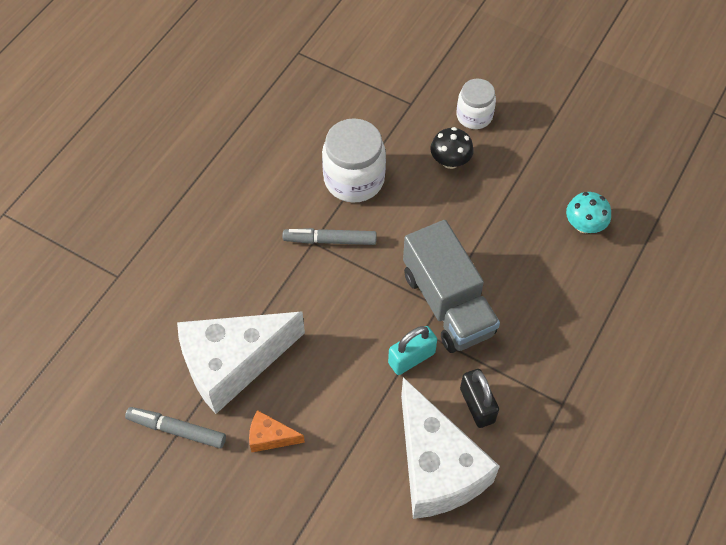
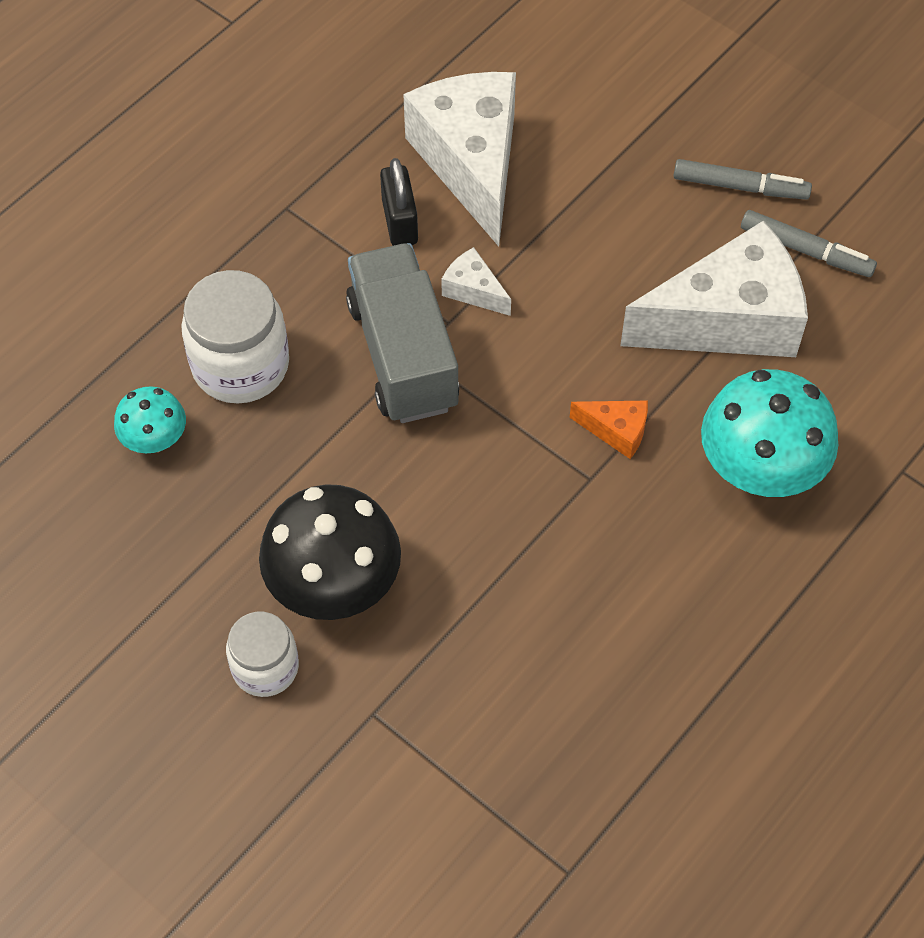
camera: 170 degrees left, 0 degrees up
orange cheese [249,410,305,452] -> orange cheese moved to [570,400,648,459]
grey marker [283,228,377,245] -> grey marker moved to [674,159,812,200]
white jar [322,118,386,203] -> white jar moved to [181,270,289,403]
turquoise padlock [388,326,437,375] -> white cheese [441,247,511,316]
black mushroom [430,127,474,169] -> black mushroom [259,484,401,620], size x1.86
none -> turquoise mushroom [701,369,839,497]

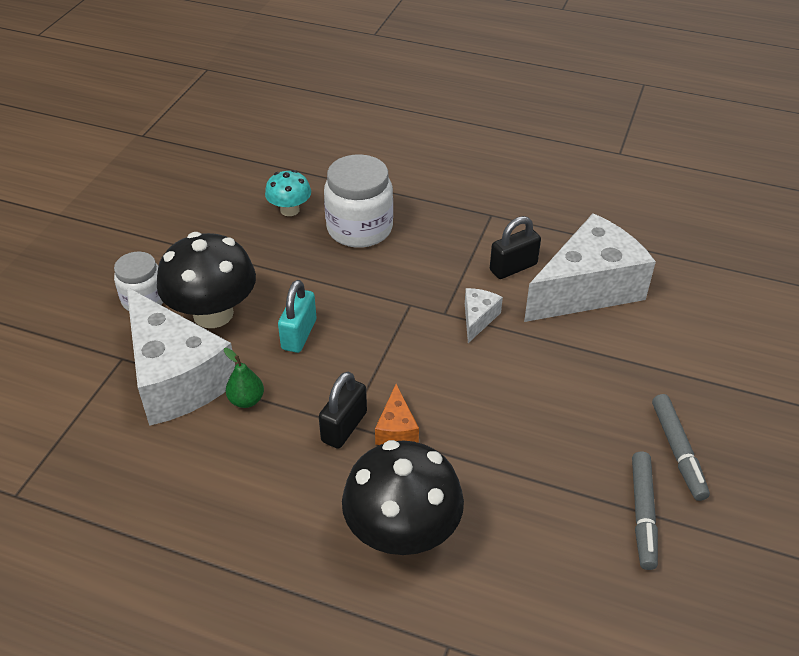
camera: 70 degrees right, 15 degrees down
grey truck [346,243,460,423] -> none
white cheese [620,220,808,357] -> white cheese moved to [127,287,235,426]
turquoise mushroom [701,369,839,497] -> black mushroom [342,440,464,555]
none -> green pear [224,348,264,408]
none -> turquoise padlock [278,280,316,353]
none -> black padlock [319,372,367,449]

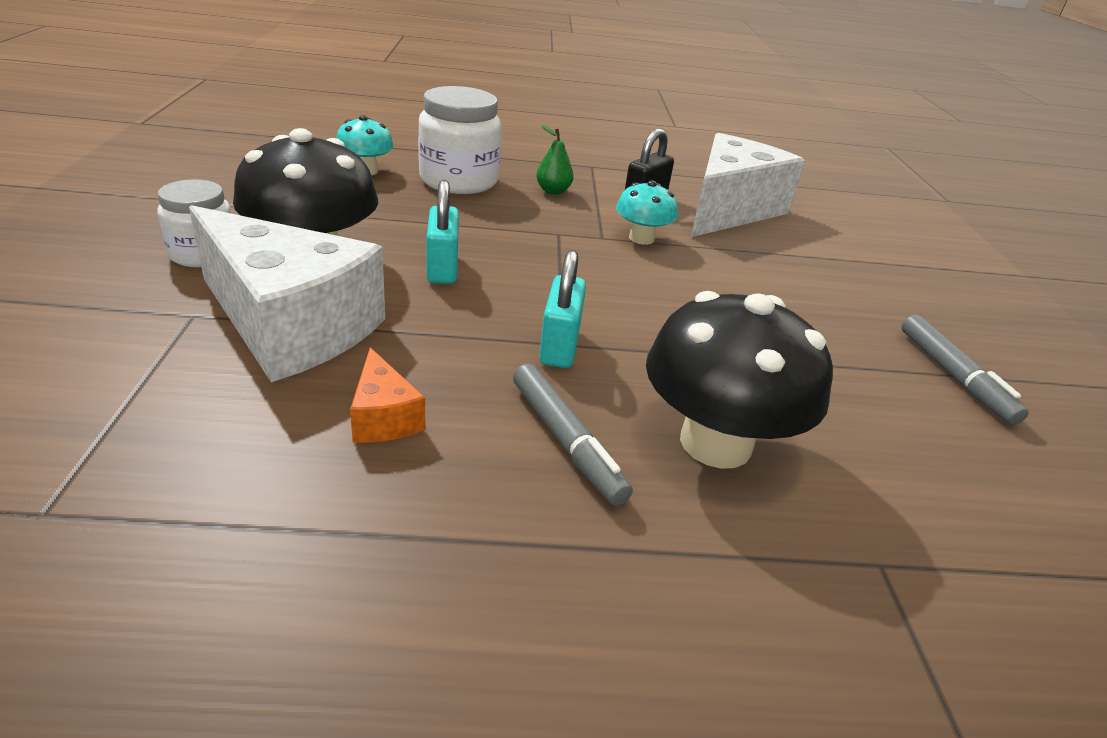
camera: 25 degrees left, 10 degrees down
green pear [224,348,264,408] -> green pear moved to [536,124,574,195]
black padlock [319,372,367,449] -> turquoise padlock [539,250,586,368]
orange cheese [375,384,419,445] -> orange cheese moved to [350,347,425,443]
white cheese [465,288,503,343] -> turquoise mushroom [616,180,678,245]
grey marker [652,394,710,501] -> grey marker moved to [513,364,633,506]

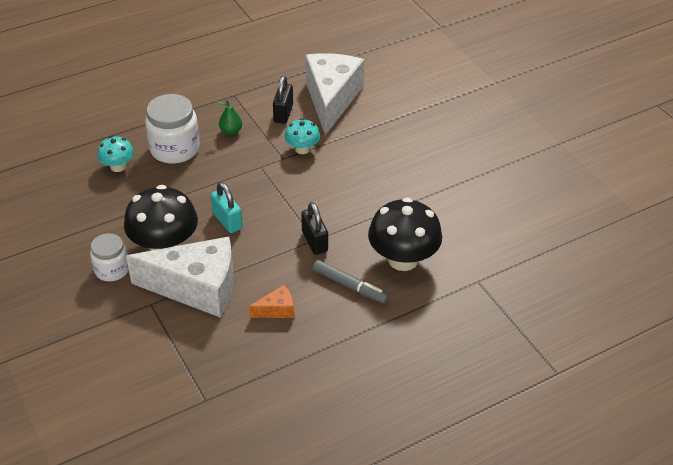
camera: 25 degrees left, 10 degrees up
orange cheese [350,347,425,443] -> orange cheese turned 60 degrees counterclockwise [249,285,294,318]
turquoise padlock [539,250,586,368] -> black padlock [301,202,328,255]
grey marker [902,315,1029,425] -> none

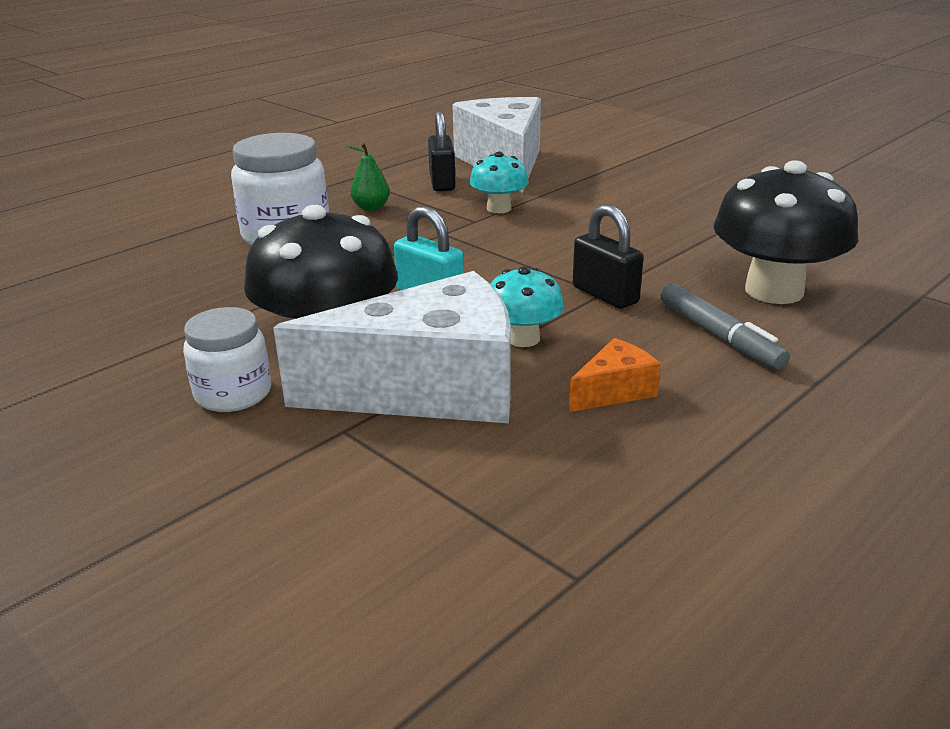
camera: 15 degrees left, 15 degrees down
turquoise mushroom [97,136,134,172] -> turquoise mushroom moved to [490,266,564,347]
grey marker [313,260,389,304] -> grey marker turned 45 degrees clockwise [661,283,790,370]

